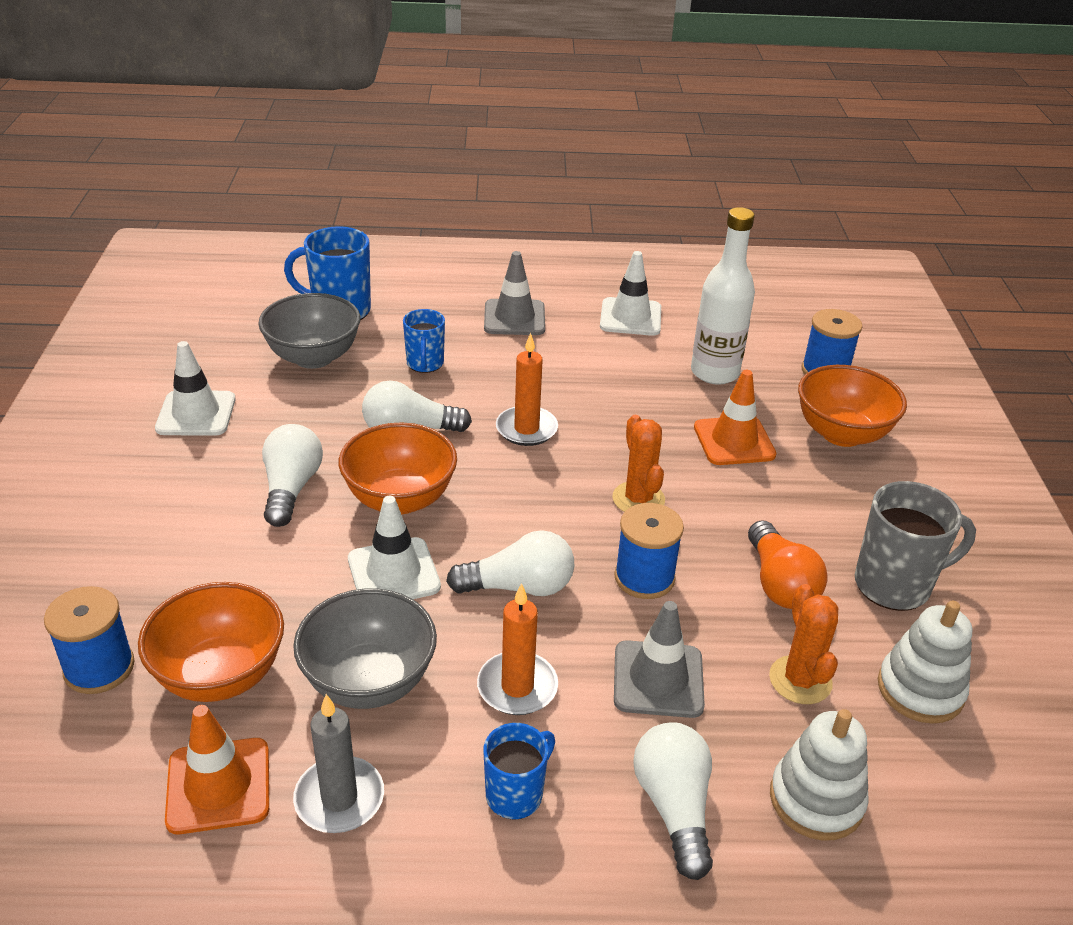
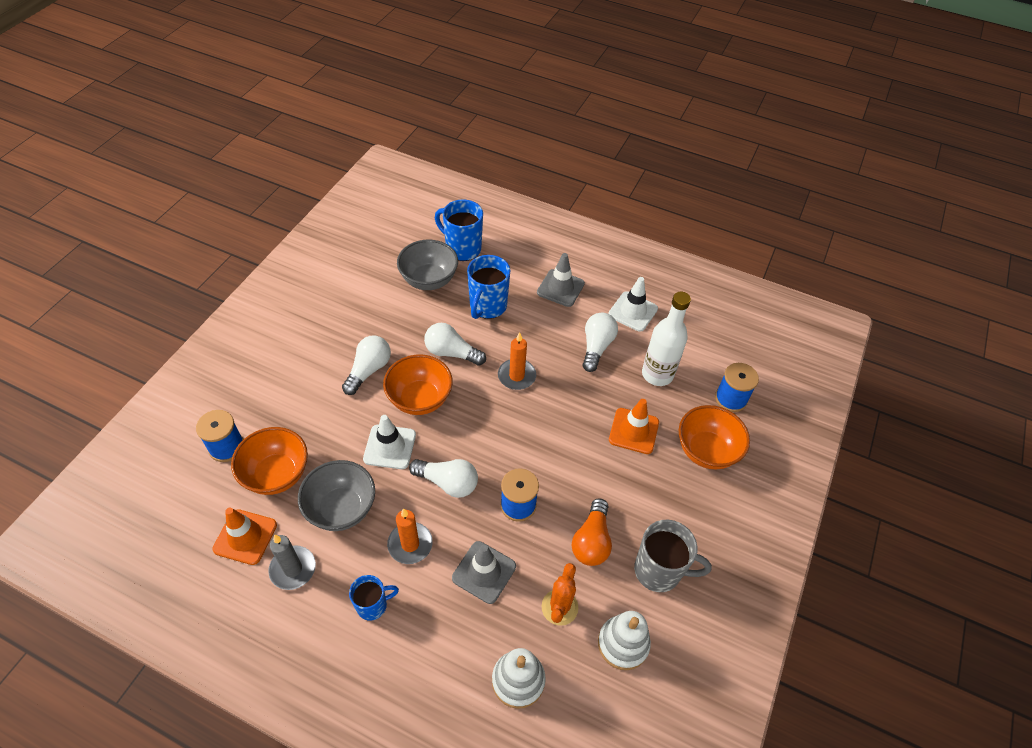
camera: 25 degrees right, 15 degrees up
white traffic cone [155,341,236,436] -> none
blue mug [403,309,445,373] -> blue mug [467,255,511,319], size x1.62
orange cactus [612,415,665,512] -> none
white light bulb [633,722,713,880] -> white light bulb moved to [582,312,618,372]

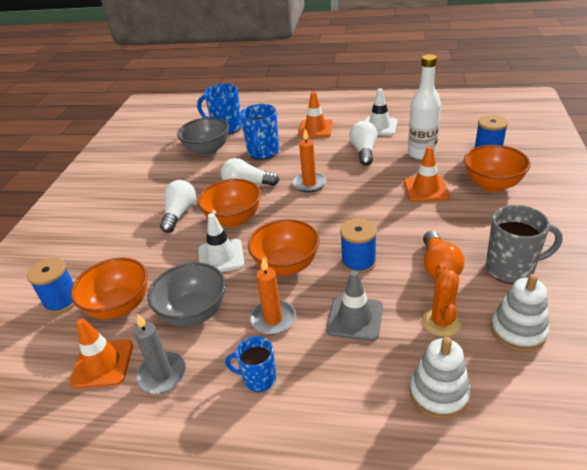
camera: 10 degrees left, 15 degrees down
blue mug [349,575,399,621] -> blue mug turned 135 degrees counterclockwise [225,336,276,392]
white light bulb [409,459,478,498] -> orange bowl [248,219,320,276]
grey traffic cone [537,253,585,307] -> orange traffic cone [298,91,333,137]

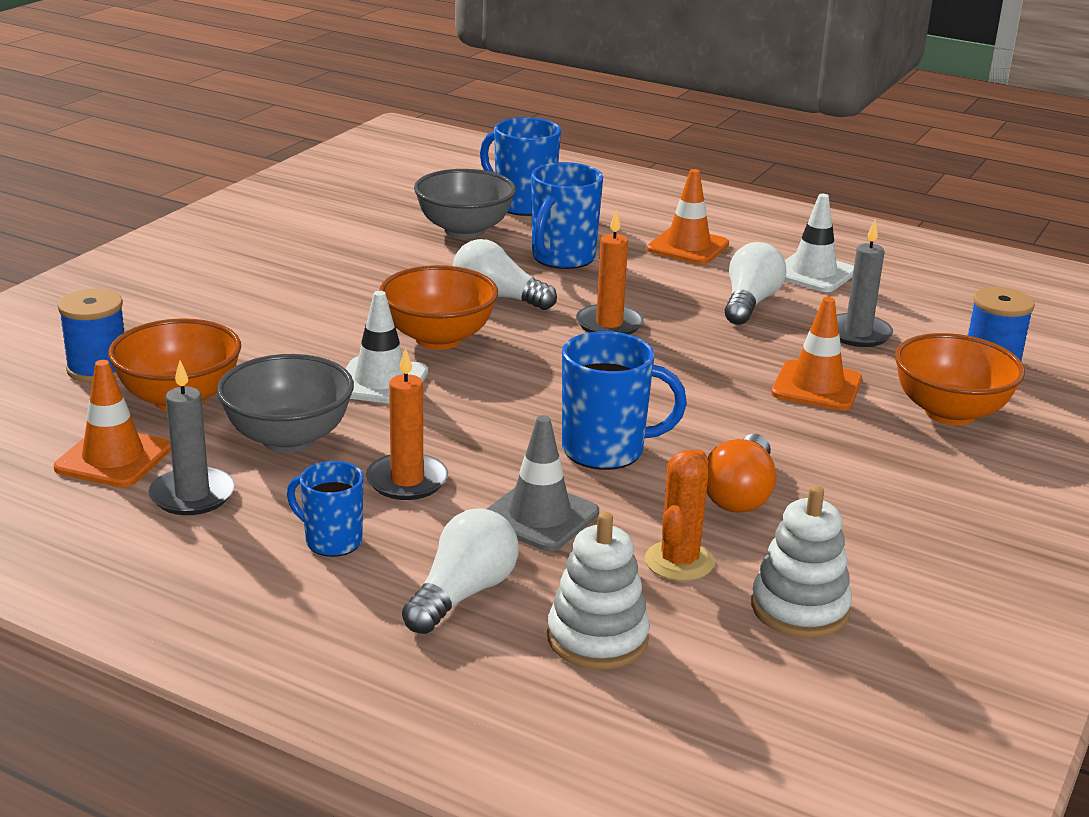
camera: 15 degrees right, 10 degrees down
white light bulb [160,180,196,233] -> white light bulb moved to [402,508,519,634]
orange bowl [248,219,320,276] -> none
blue spool [340,218,377,274] -> blue mug [562,331,687,470]
white bottle [408,54,441,160] -> grey candle [837,220,893,347]
grey mug [486,205,563,284] -> none

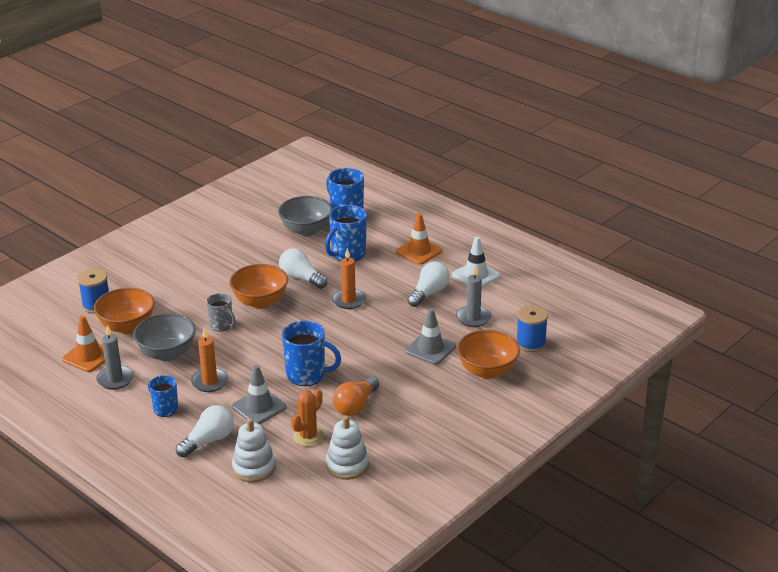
camera: 15 degrees right, 5 degrees up
white traffic cone [345,291,428,404] -> grey mug [206,293,236,331]
orange traffic cone [771,297,862,411] -> grey traffic cone [405,308,456,365]

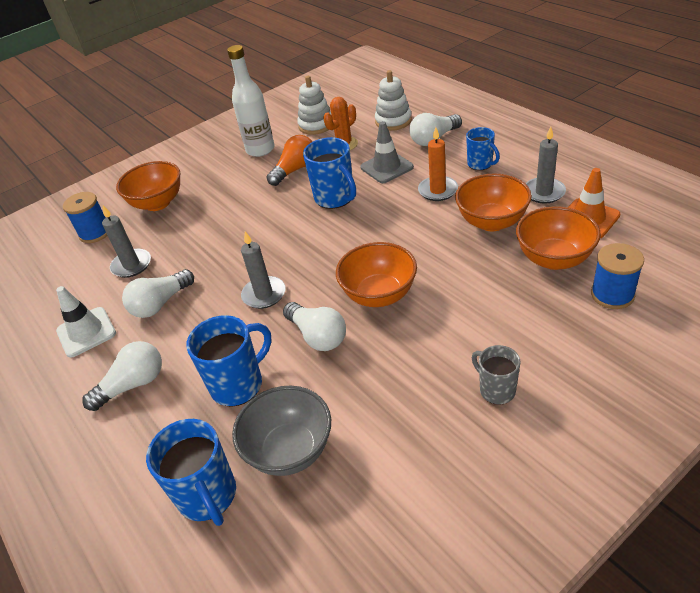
camera: 165 degrees left, 10 degrees up
grey bowl [133,313,196,361] -> orange bowl [455,174,532,231]
grey mug [206,293,236,331] -> grey mug moved to [472,345,521,405]
blue mug [282,321,341,386] -> blue mug turned 150 degrees counterclockwise [303,137,356,209]
orange candle [332,248,366,309] -> grey candle [241,231,286,309]
orange traffic cone [396,213,442,265] -> white light bulb [83,341,162,411]
grey traffic cone [405,308,456,365] -> none
none -> white bottle [227,45,275,157]

